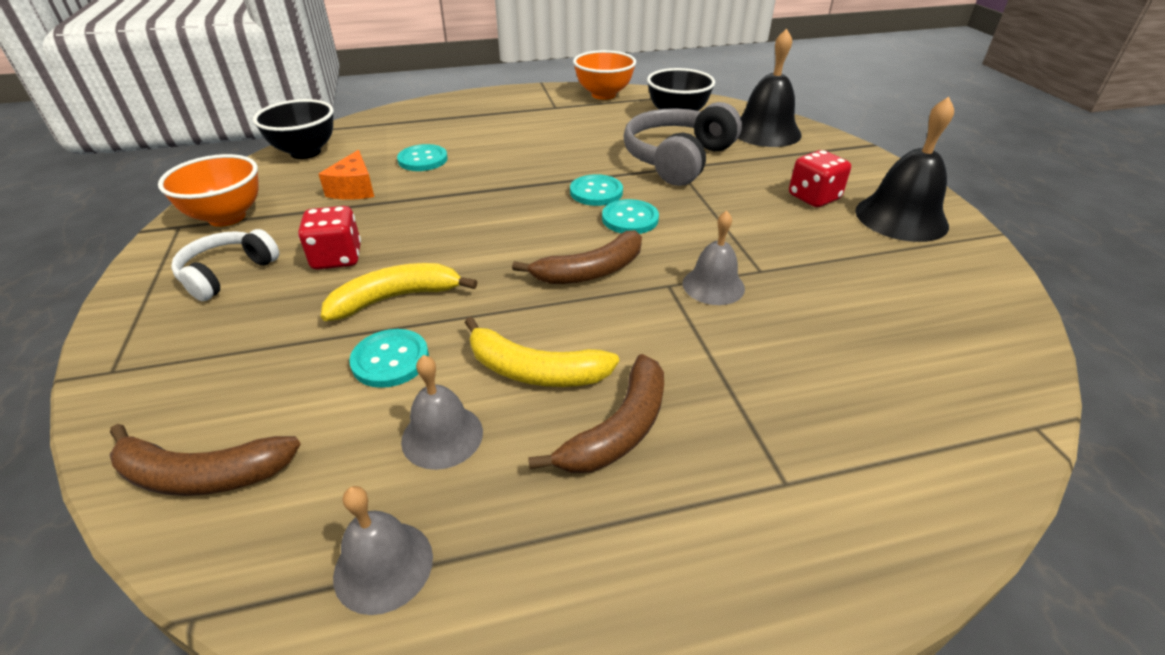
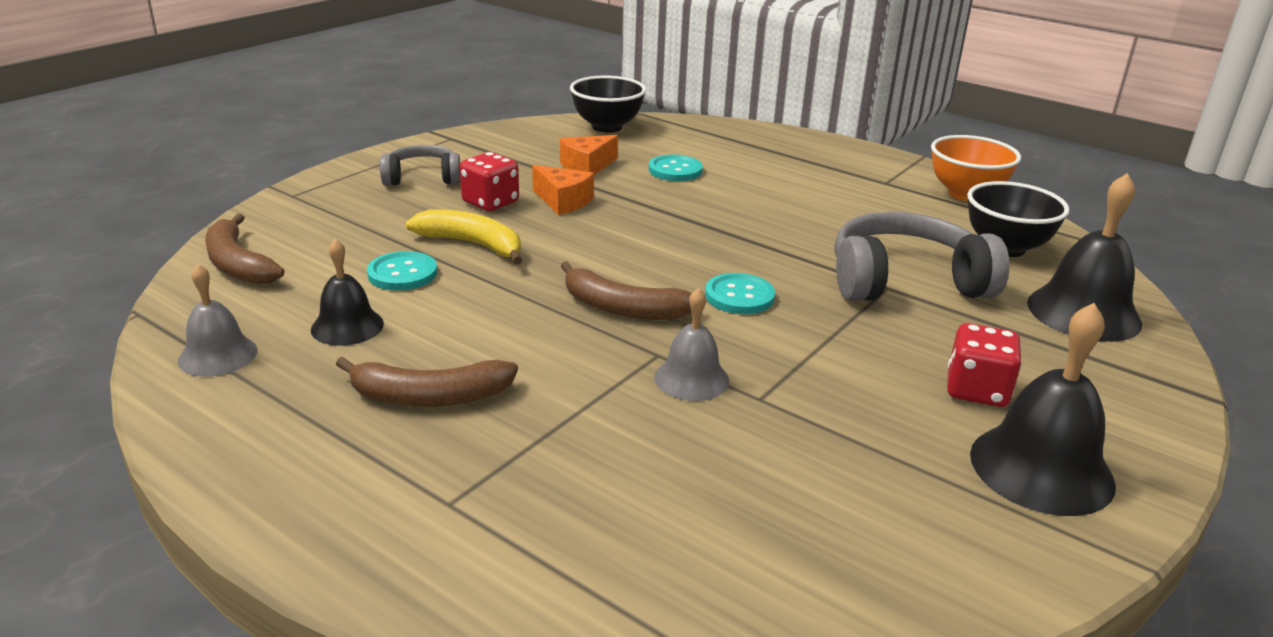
camera: 50 degrees right, 10 degrees down
orange bowl [158,154,259,227] -> none
white headphones [171,229,279,301] -> grey headphones [380,145,461,186]
grey bell [401,355,483,470] -> black bell [311,239,384,346]
yellow banana [464,317,619,387] -> none
turquoise button [570,174,623,206] -> none
none -> orange cheese [532,165,594,215]

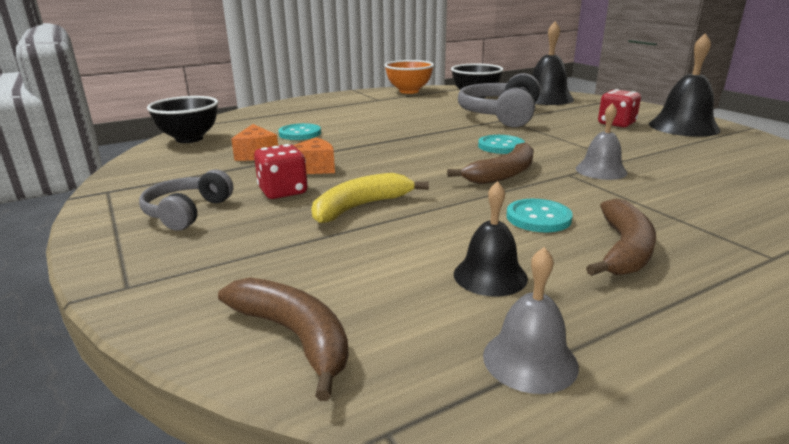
camera: 65 degrees left, 5 degrees down
brown banana [205,214,284,285] -> brown banana turned 120 degrees counterclockwise [218,277,349,401]
turquoise button [367,251,437,291] -> turquoise button moved to [506,199,573,232]

